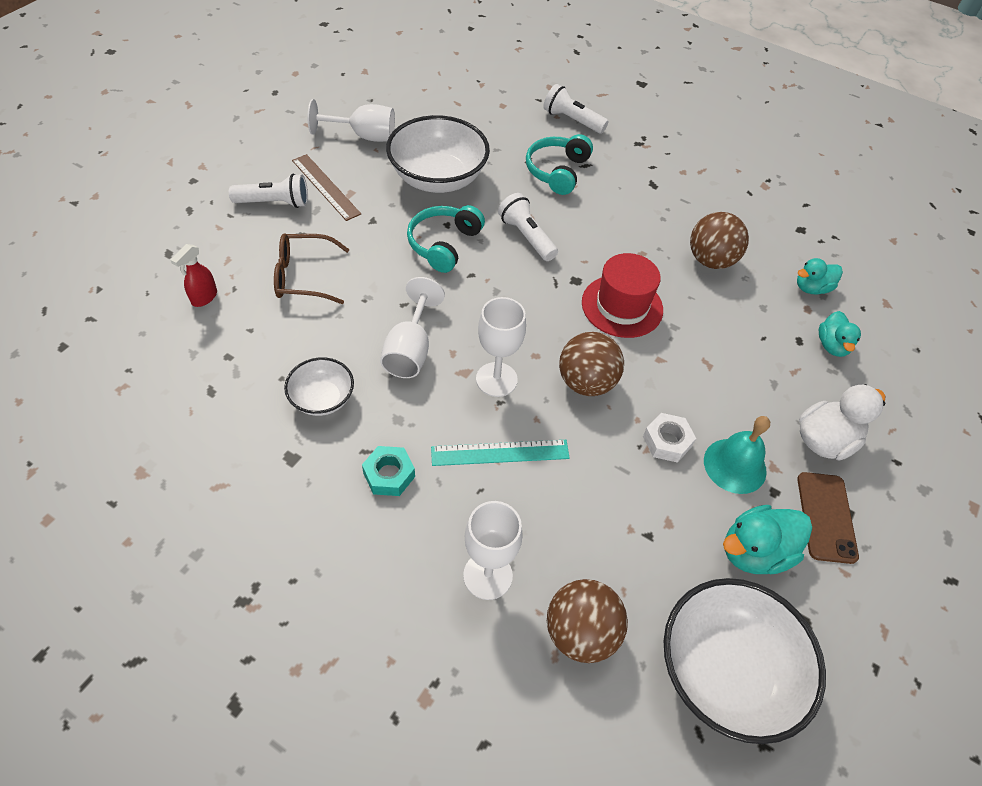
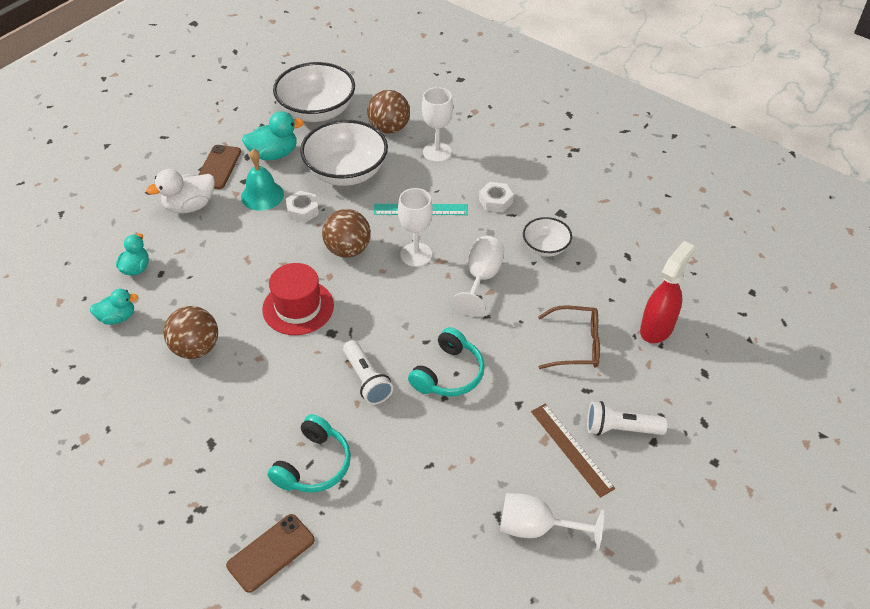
camera: 170 degrees left, 5 degrees down
red spray bottle [170,244,217,307] -> red spray bottle [640,241,695,343], size x1.77
turquoise nut [362,446,415,496] -> white nut [479,182,514,213]
white bowl [386,115,490,193] -> white bowl moved to [300,120,388,186]
white flashlight [543,84,609,133] -> brown phone [226,514,315,593]

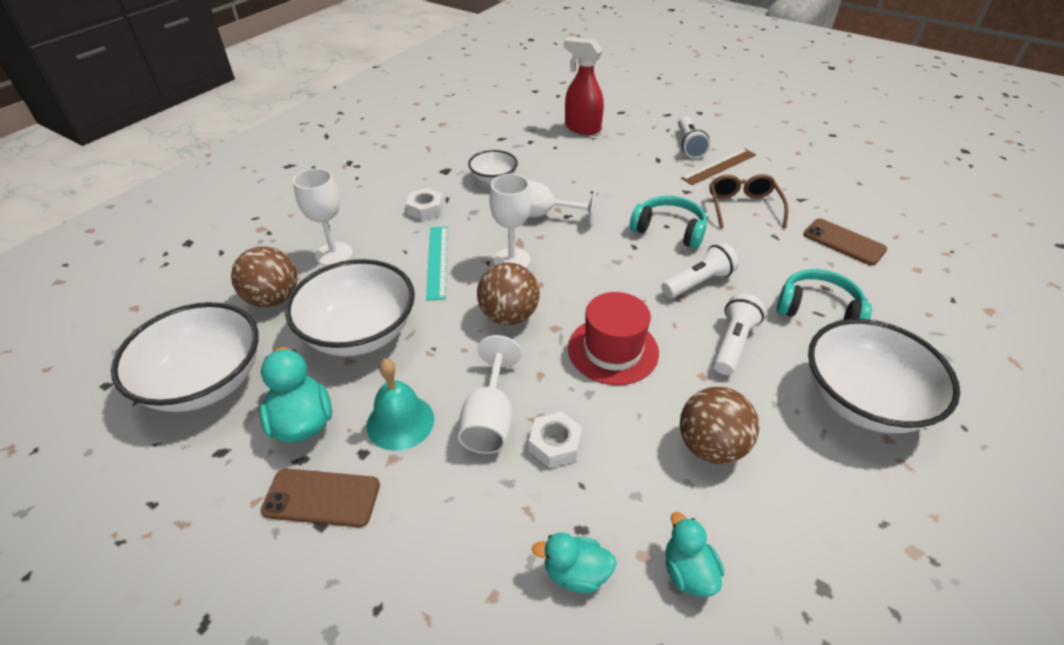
camera: 95 degrees left, 5 degrees down
white duck [146,169,215,214] -> none
brown phone [226,514,315,593] -> brown phone moved to [803,219,887,266]
white nut [286,191,319,223] -> white nut moved to [529,412,582,468]
white goblet [500,493,604,551] -> white goblet moved to [458,335,522,454]
brown glasses [538,305,600,369] -> brown glasses moved to [709,174,789,229]
none -> white flashlight [713,294,765,375]
none -> white bowl [808,319,960,433]

